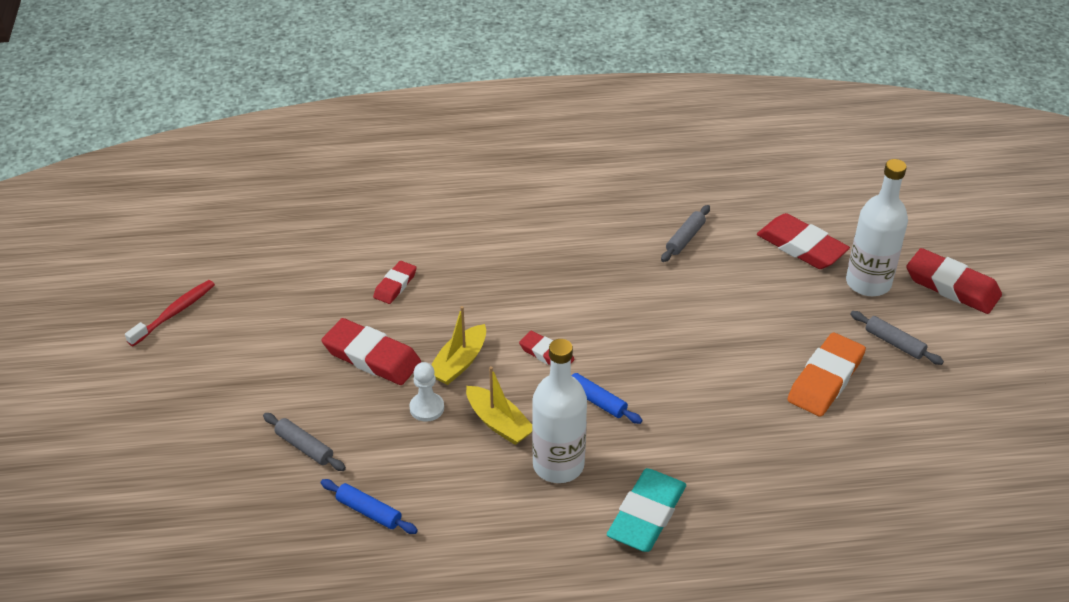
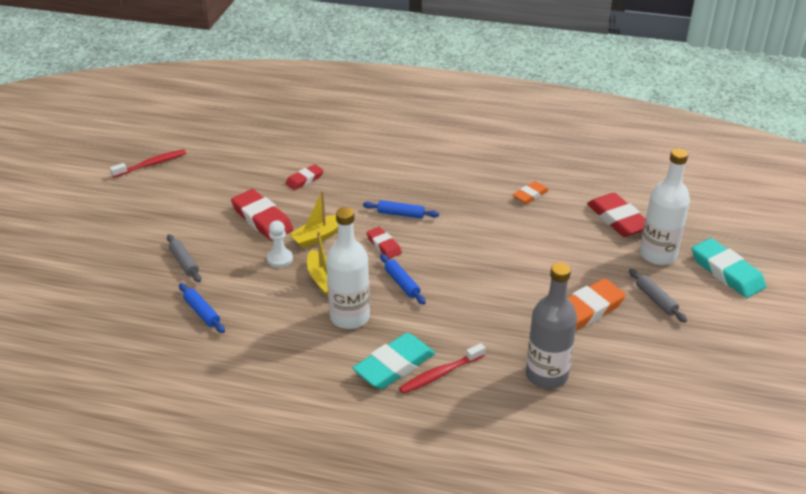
camera: 20 degrees right, 5 degrees down
grey rolling pin [661,205,710,262] -> orange eraser [513,181,549,204]
red eraser [906,248,1002,314] -> turquoise eraser [692,238,766,298]
none -> blue rolling pin [363,200,439,219]
none -> red toothbrush [399,343,485,394]
none -> grey bottle [526,263,577,389]

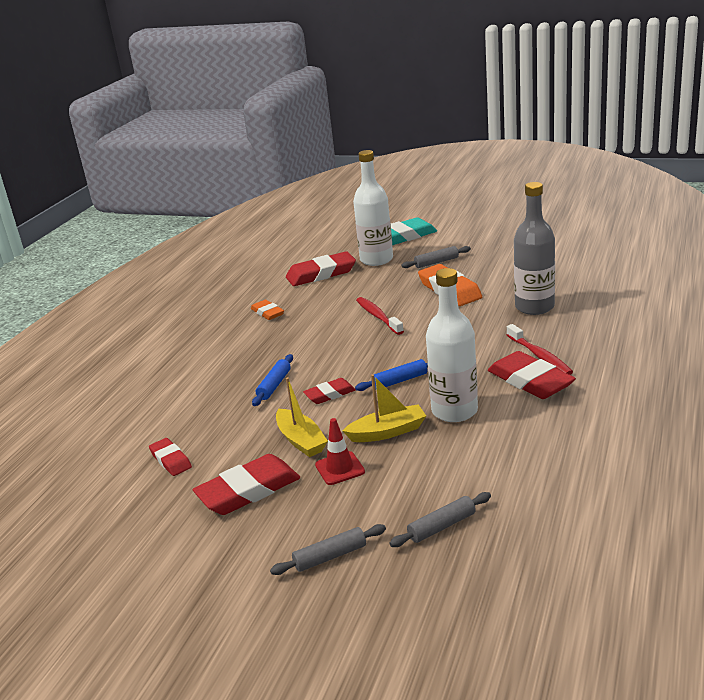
camera: 80 degrees left, 10 degrees down
red toothbrush [110,149,186,178] -> red toothbrush moved to [356,297,404,335]
blue rolling pin [179,283,225,333] -> grey rolling pin [389,492,491,547]
white pawn [267,220,293,268] -> red traffic cone [315,418,365,485]
turquoise eraser [352,333,435,389] -> red eraser [488,351,576,399]

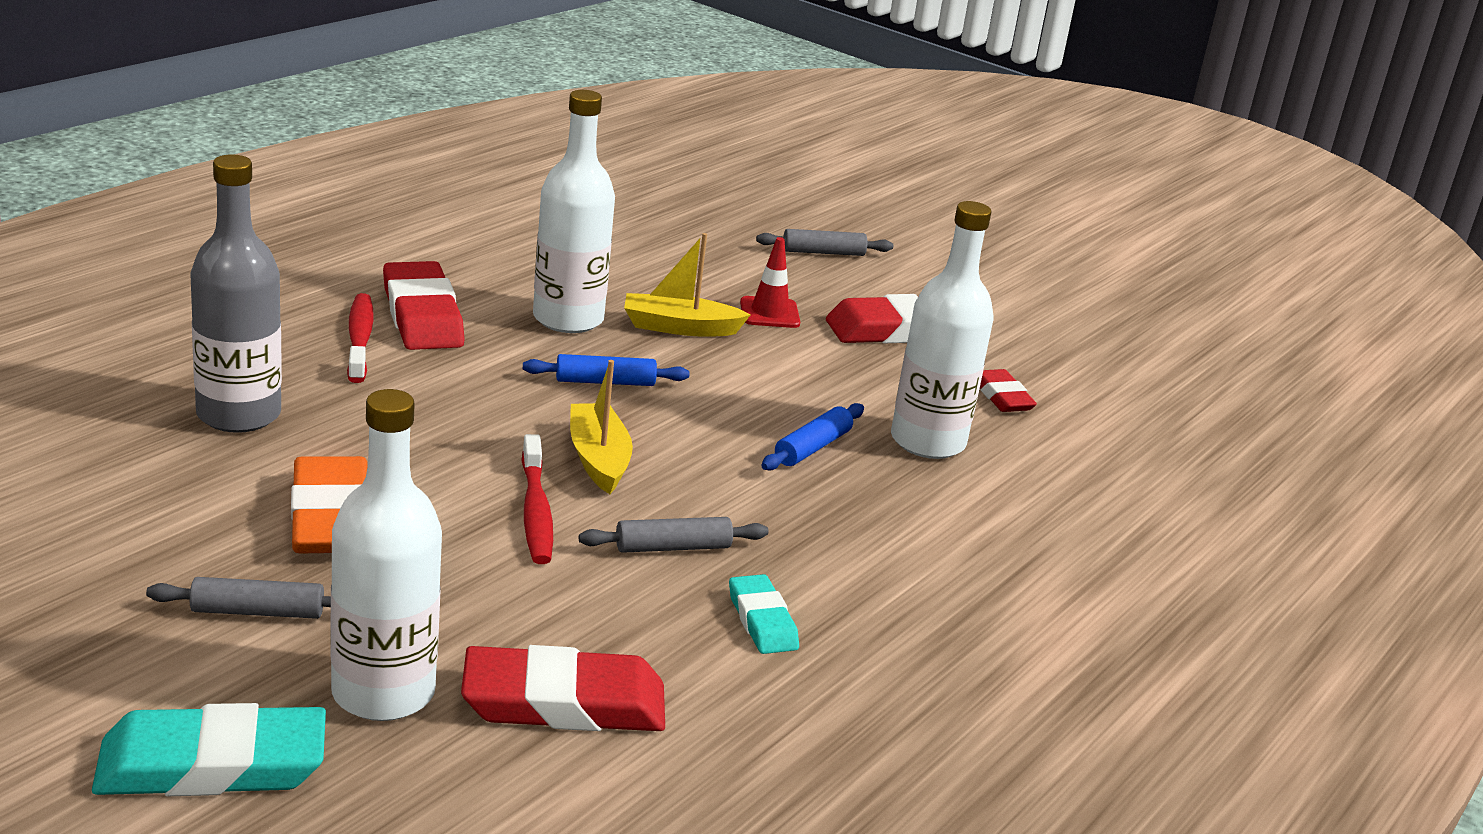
camera: 170 degrees left, 0 degrees up
orange eraser [251,300,284,320] -> turquoise eraser [729,574,799,654]
yellow boat [276,377,328,457] -> yellow boat moved to [570,360,633,494]
red eraser [303,378,356,404] -> none
grey rolling pin [389,492,491,547] -> grey rolling pin moved to [579,517,768,553]
none -> white bottle [891,201,994,459]

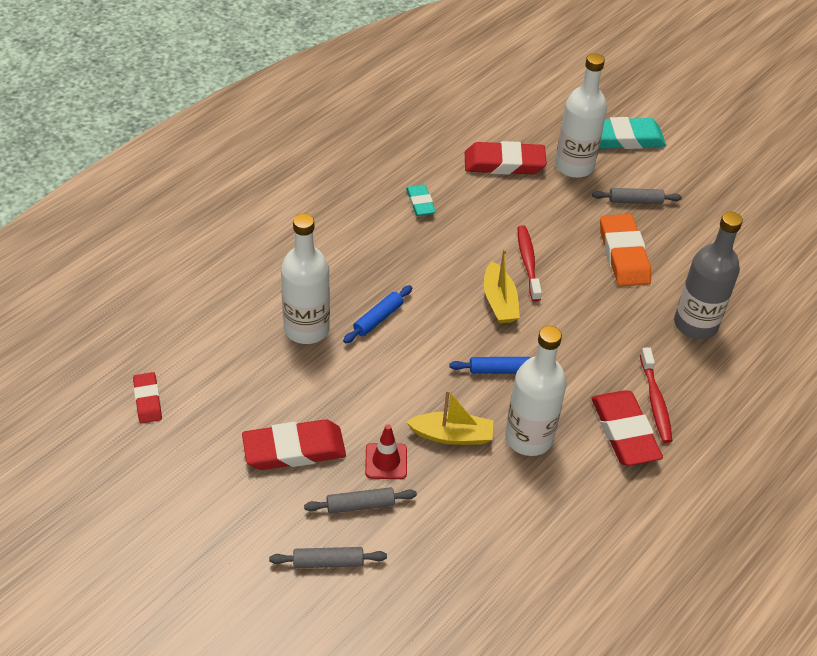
camera: 175 degrees left, 20 degrees up
grey rolling pin [579,517,768,553] -> grey rolling pin moved to [304,487,417,514]
red eraser [980,369,1037,412] -> red eraser moved to [133,372,162,424]

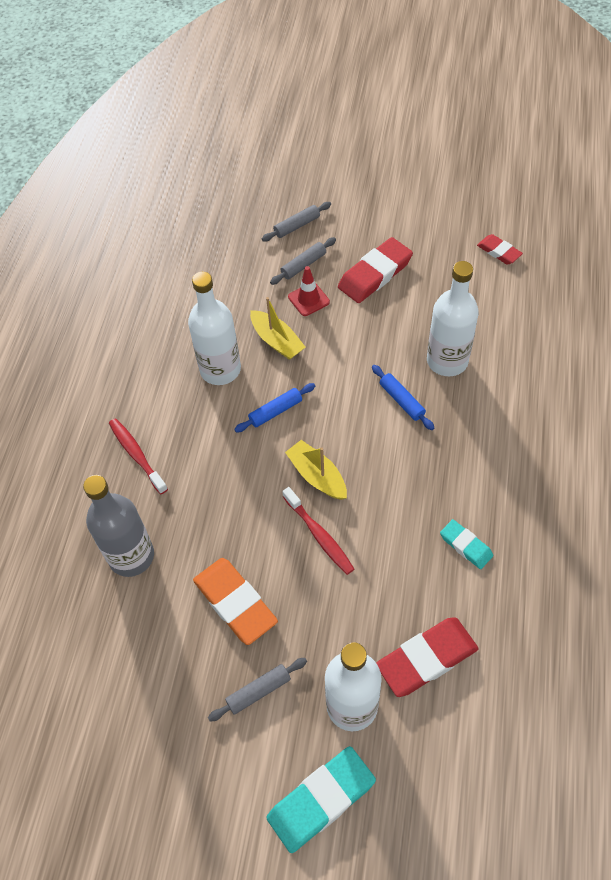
camera: 155 degrees right, 10 degrees up
blue rolling pin [343,285,412,343] -> blue rolling pin turned 45 degrees counterclockwise [372,365,434,430]
yellow boat [406,390,493,445] -> yellow boat turned 105 degrees counterclockwise [250,297,305,360]
red eraser [591,391,663,466] -> none

